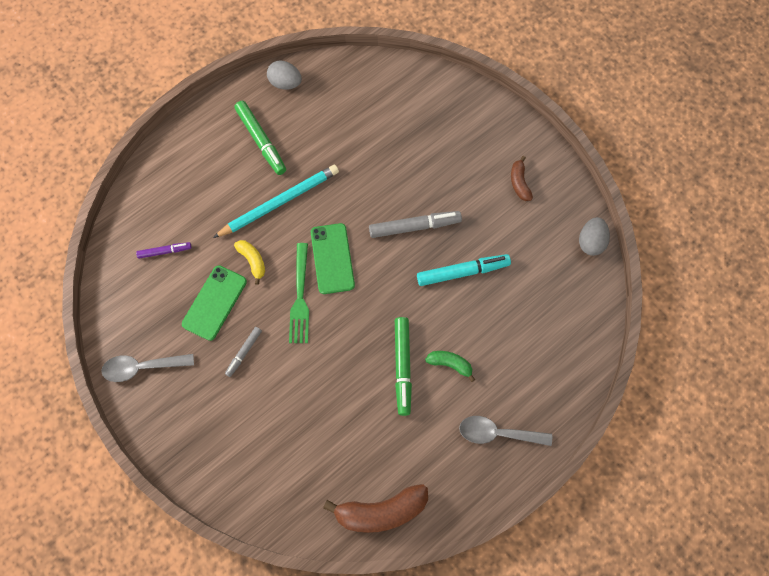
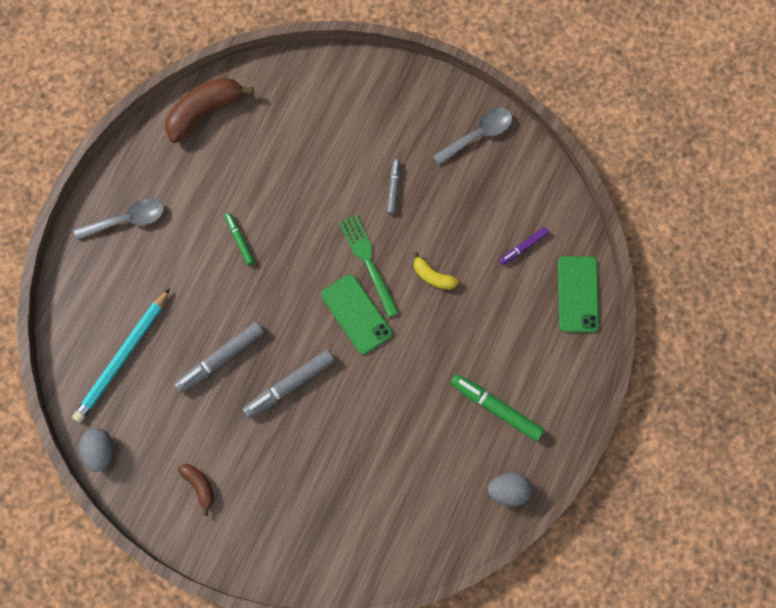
camera: 155 degrees right, 5 degrees up
green phone [182,265,247,341] -> green phone moved to [558,256,599,333]
turquoise pencil [213,165,339,238] -> turquoise pencil moved to [72,288,170,423]
green marker [395,317,412,416] -> green marker [225,213,255,265], size x0.58
turquoise marker [417,254,511,286] -> grey marker [174,321,264,393]
green banana [425,351,475,382] -> none

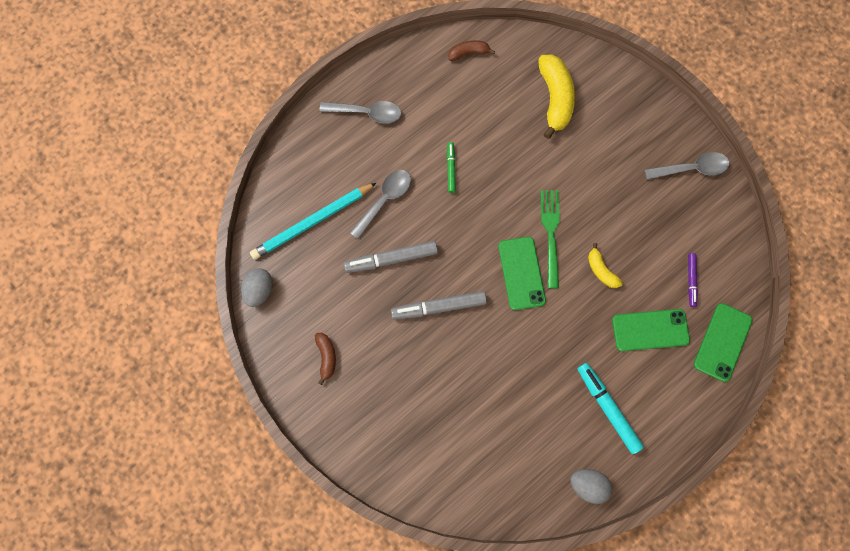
camera: 25 degrees right, 0 degrees up
brown banana [165,78,254,143] -> brown banana [448,40,495,61], size x0.54
grey marker [387,159,400,214] -> none
green marker [450,374,544,441] -> turquoise marker [577,363,644,454]
purple marker [499,227,549,265] -> purple marker turned 75 degrees counterclockwise [688,253,698,307]
none -> grey spoon [350,170,411,239]
none -> yellow banana [538,54,575,139]
none -> green phone [612,309,690,351]

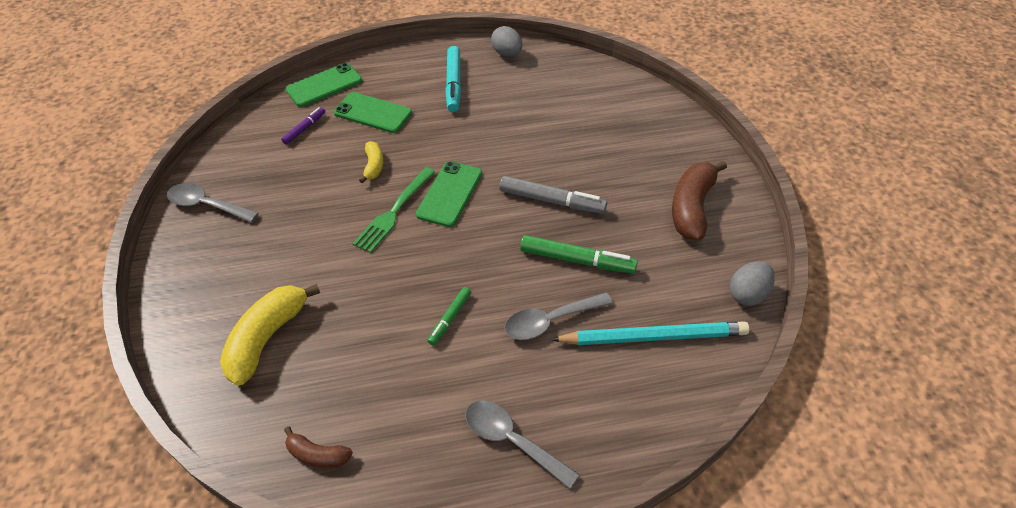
camera: 150 degrees left, 25 degrees down
brown banana [315,333,336,385] -> brown banana [672,161,727,241], size x1.87
grey marker [344,241,438,273] -> green marker [520,235,638,273]

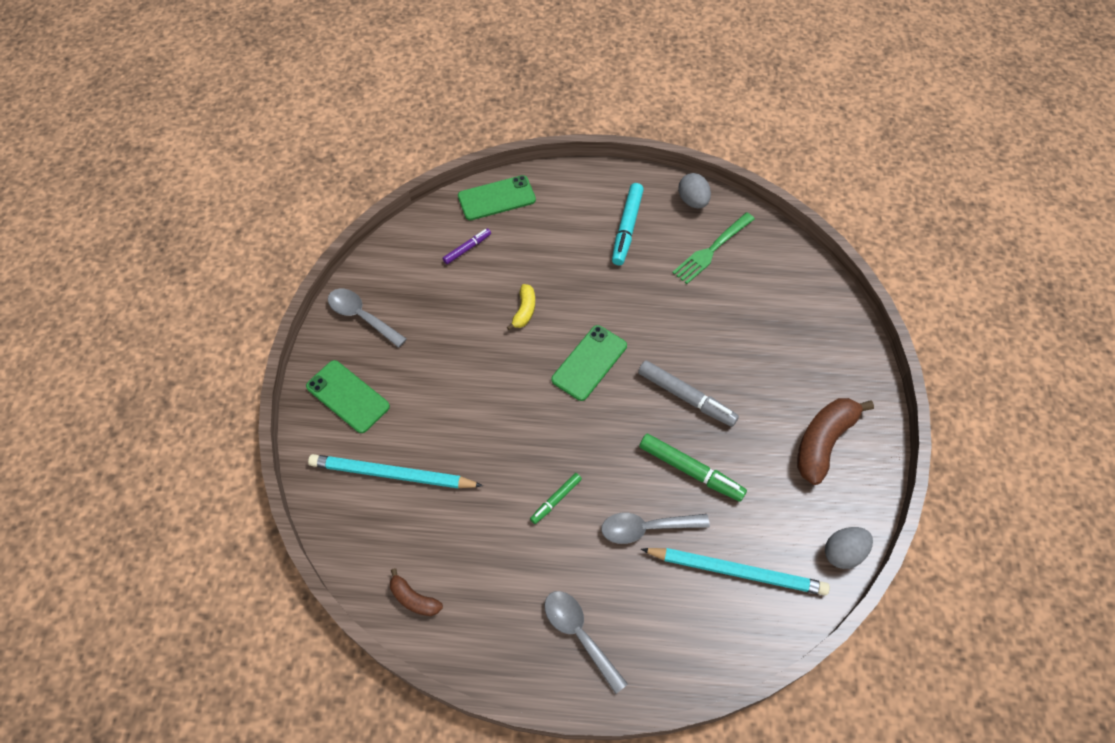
camera: 15 degrees right, 10 degrees up
yellow banana [220,284,320,386] -> turquoise pencil [308,454,483,489]
green phone [333,92,412,133] -> green phone moved to [306,360,390,433]
green fork [352,167,435,253] -> green fork moved to [672,213,755,284]

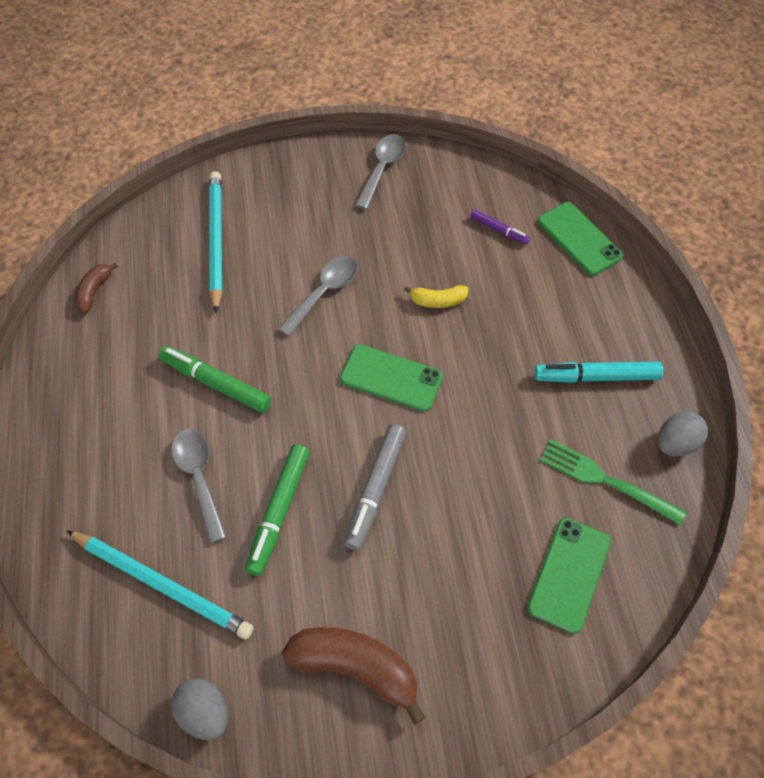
camera: 75 degrees right, 0 degrees up
green phone [306,360,390,433] -> green phone moved to [527,518,611,634]
green marker [530,473,582,524] -> green marker [159,346,272,413], size x1.74
grey spoon [545,591,628,694] -> grey spoon moved to [278,256,357,336]
turquoise pencil [641,548,830,595] -> turquoise pencil turned 60 degrees counterclockwise [66,530,254,639]

